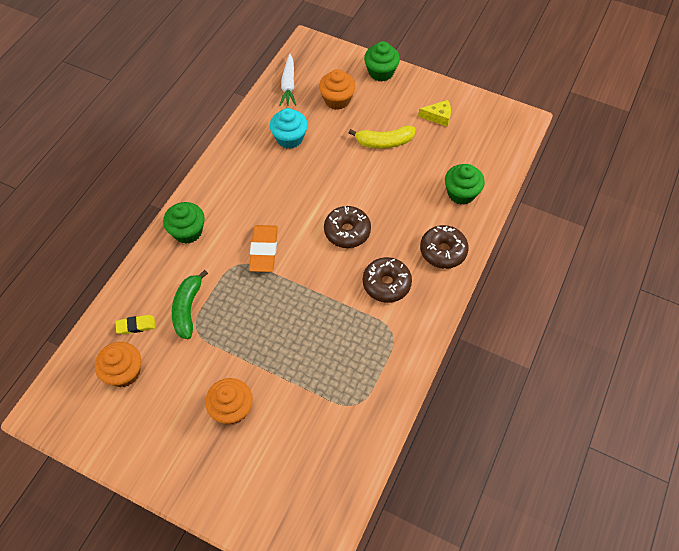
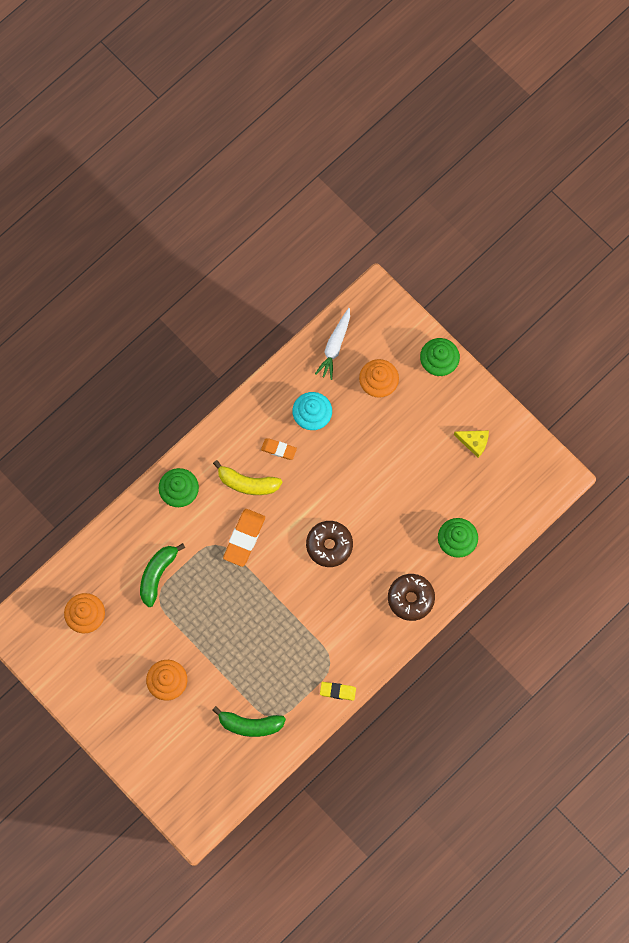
camera: 20 degrees right, 15 degrees up
yellow eraser [116,315,155,334] -> yellow eraser moved to [320,682,356,701]
yellow banana [349,126,416,149] -> yellow banana moved to [213,460,282,495]
brown donut [363,257,412,303] -> none
none -> green banana [212,706,286,737]
none -> orange eraser [261,438,297,460]

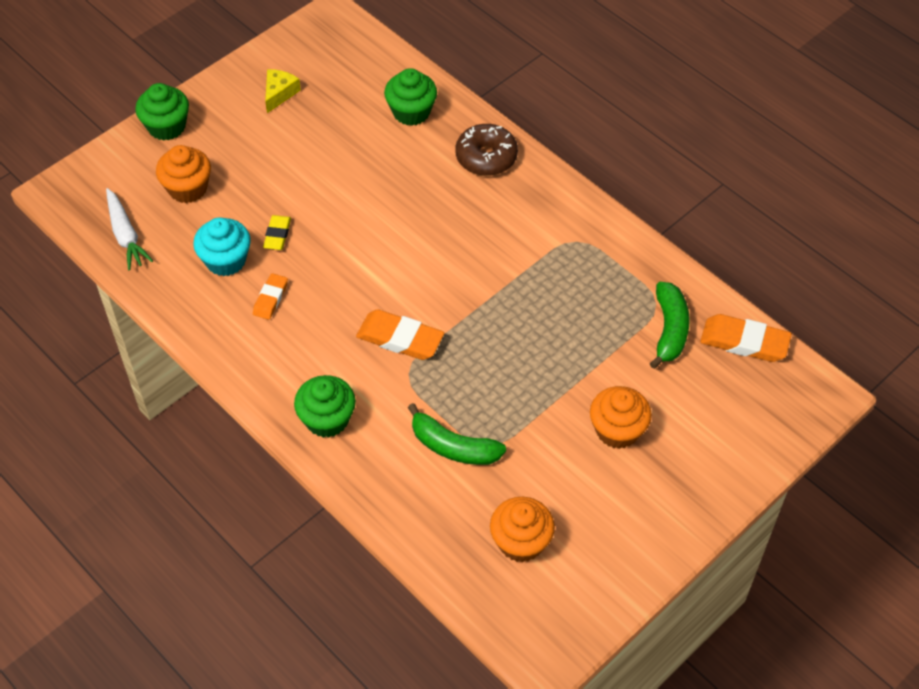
camera: 90 degrees left, 20 degrees down
yellow banana [213,460,282,495] -> none
brown donut [306,521,353,567] -> none
white carrot [315,308,350,380] -> white carrot turned 45 degrees clockwise [106,188,153,270]
yellow eraser [320,682,356,701] -> yellow eraser moved to [263,215,291,250]
none -> orange eraser [700,314,792,362]

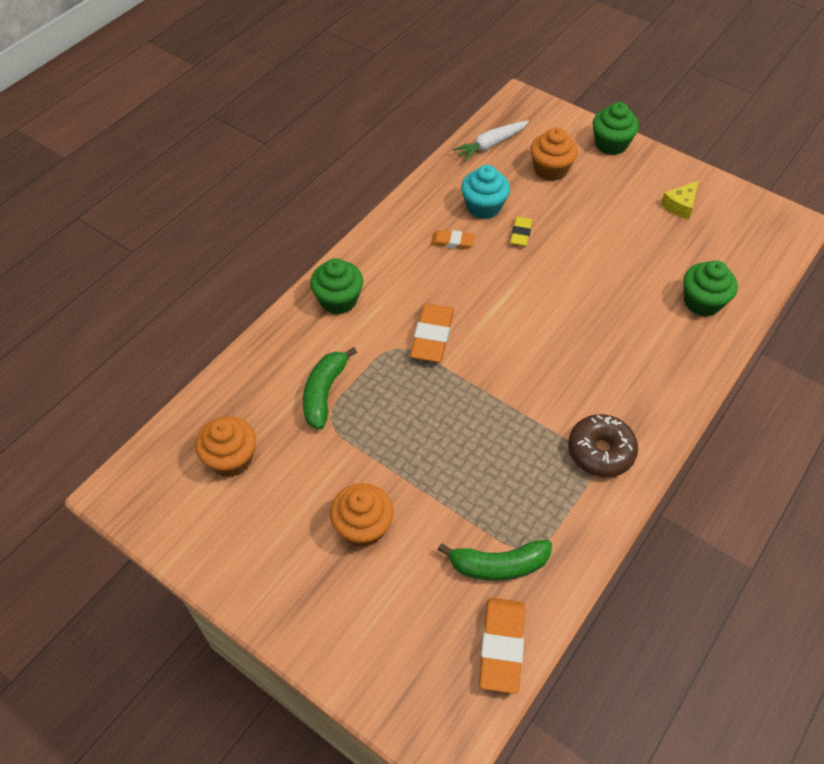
camera: 80 degrees right, 0 degrees up
yellow eraser [263,215,291,250] -> yellow eraser turned 75 degrees counterclockwise [510,217,532,246]
yellow cheese [265,69,301,113] -> yellow cheese turned 120 degrees clockwise [661,180,699,220]
brown donut [455,124,518,176] -> brown donut moved to [568,414,638,477]

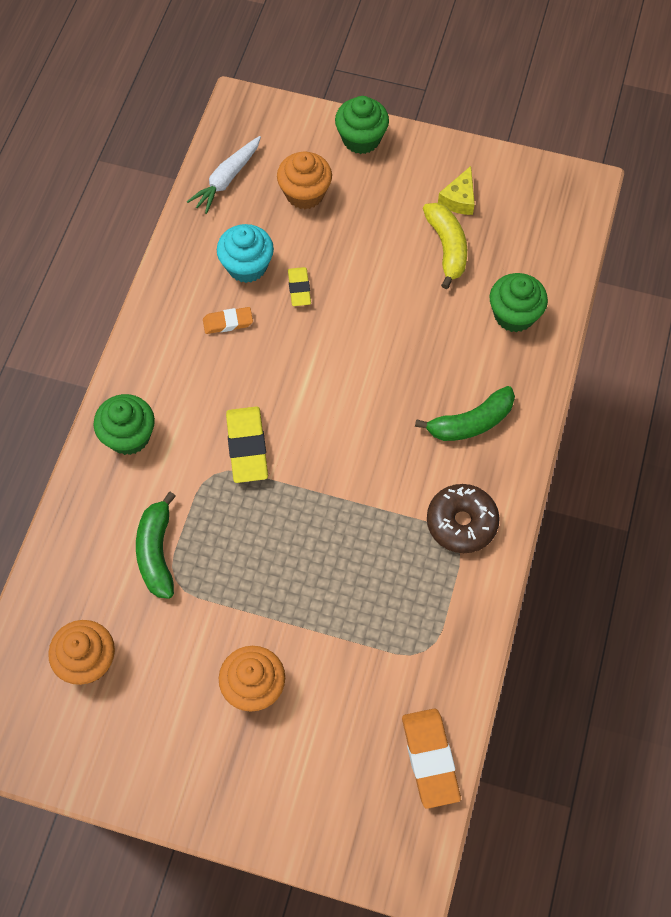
camera: 20 degrees left, 10 degrees up
orange eraser [410,303,454,362] -> yellow eraser [226,407,268,483]
green banana [438,540,552,581] -> green banana moved to [415,386,515,441]
none -> yellow banana [423,203,467,289]

